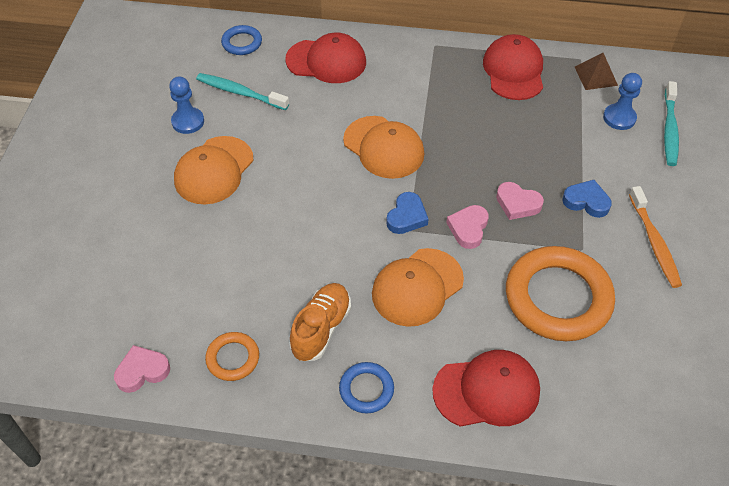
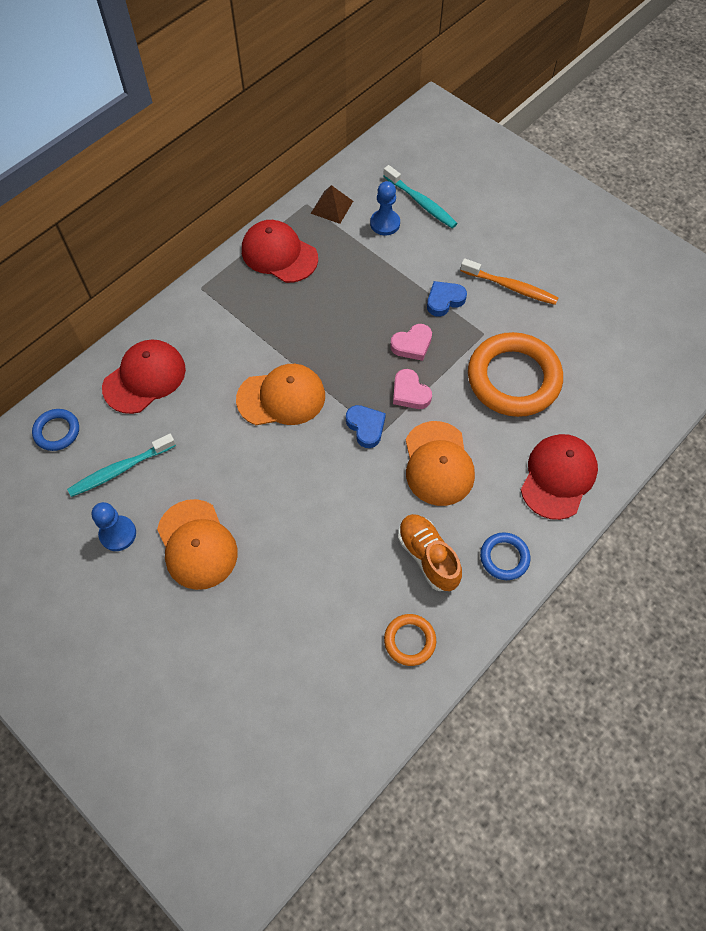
camera: 55 degrees left, 10 degrees up
pink heart [114,345,170,393] -> none

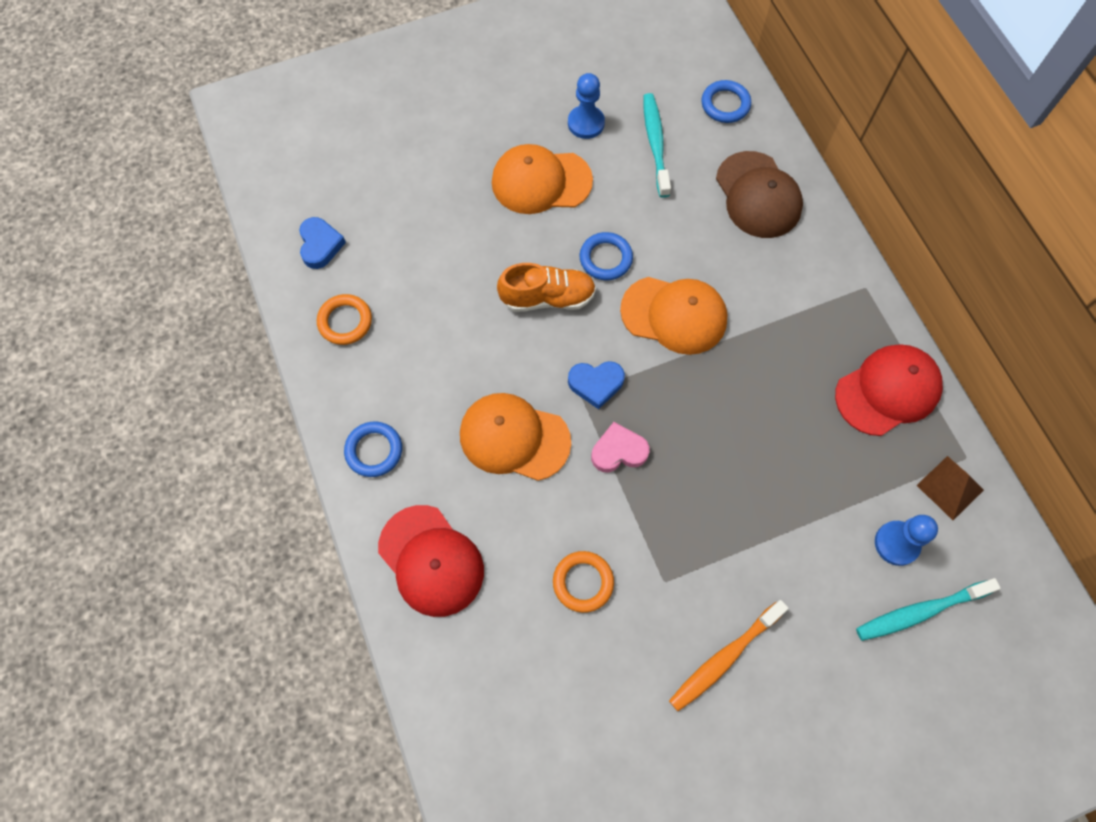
camera: 115 degrees right, 5 degrees up
red cap [102,340,186,414] -> brown cap [716,151,803,238]
orange cap [236,364,325,425] -> orange cap turned 90 degrees counterclockwise [620,277,728,355]
pink heart [390,324,432,361] -> none
orange shoe [398,514,462,591] -> orange shoe moved to [497,263,596,312]
blue heart [427,281,467,317] -> blue heart moved to [299,217,346,269]
orange ring [468,332,563,417] -> orange ring [553,551,614,613], size x0.48
none -> blue ring [580,232,633,280]

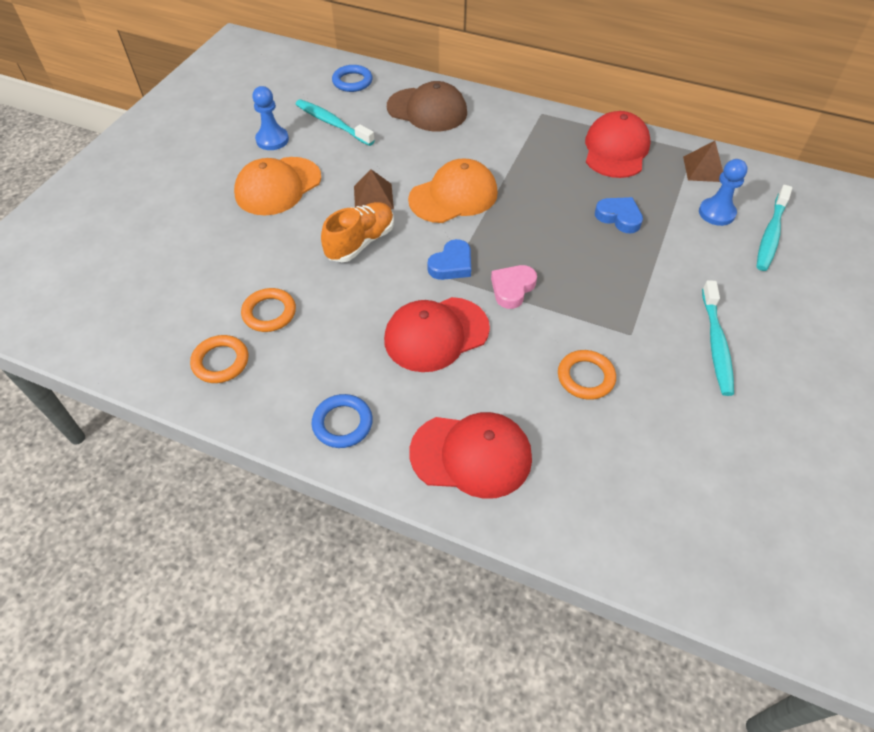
camera: 45 degrees left, 15 degrees down
blue heart [299,217,346,269] -> blue heart moved to [595,197,643,233]
orange cap [460,393,571,481] -> red cap [384,297,490,372]
blue ring [580,232,633,280] -> brown pyramid [354,169,394,209]
orange toothbrush [669,600,789,711] -> turquoise toothbrush [702,280,734,396]
none -> orange ring [241,288,296,332]

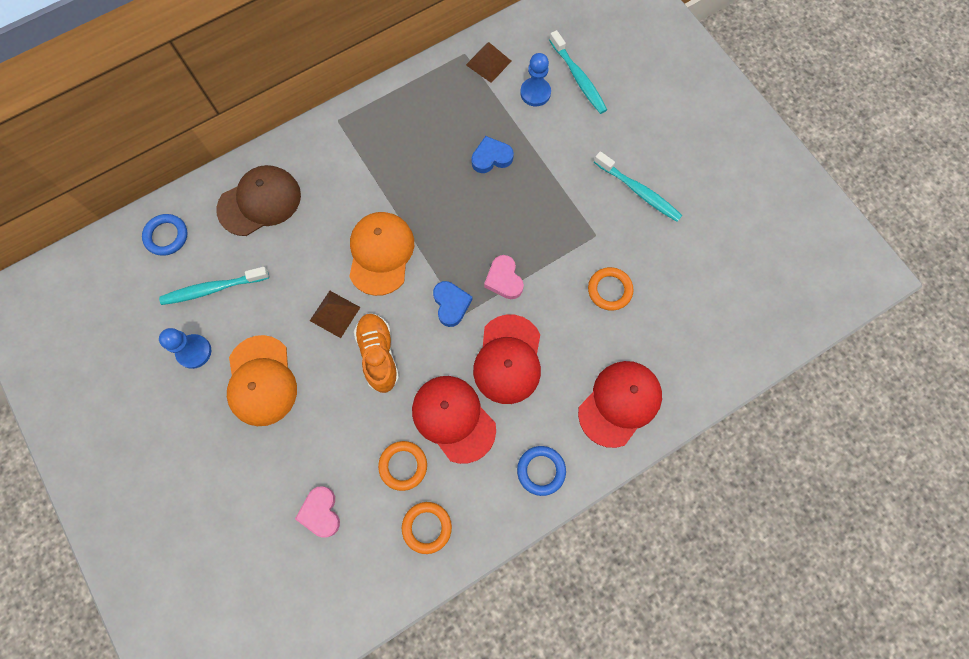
camera: 55 degrees left, 20 degrees up
red cap [585,111,651,178] -> red cap moved to [412,376,496,464]
none -> pink heart [295,486,340,538]

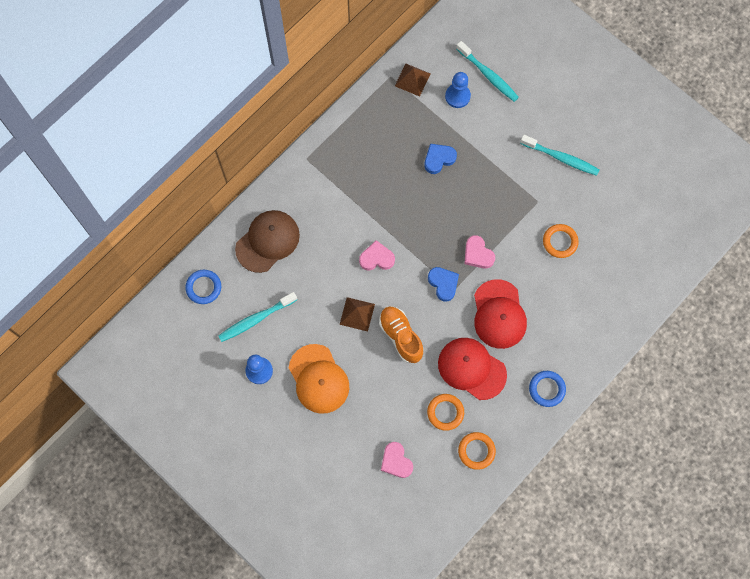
camera: 15 degrees left, 0 degrees up
orange cap [349,212,414,296] -> pink heart [359,240,395,271]
red cap [578,361,662,448] -> none

